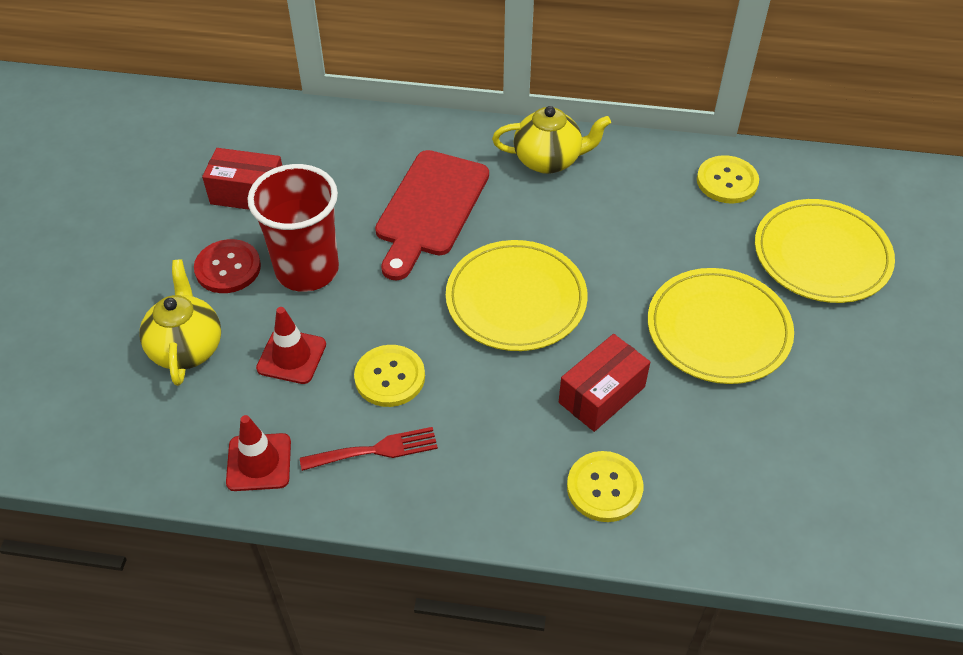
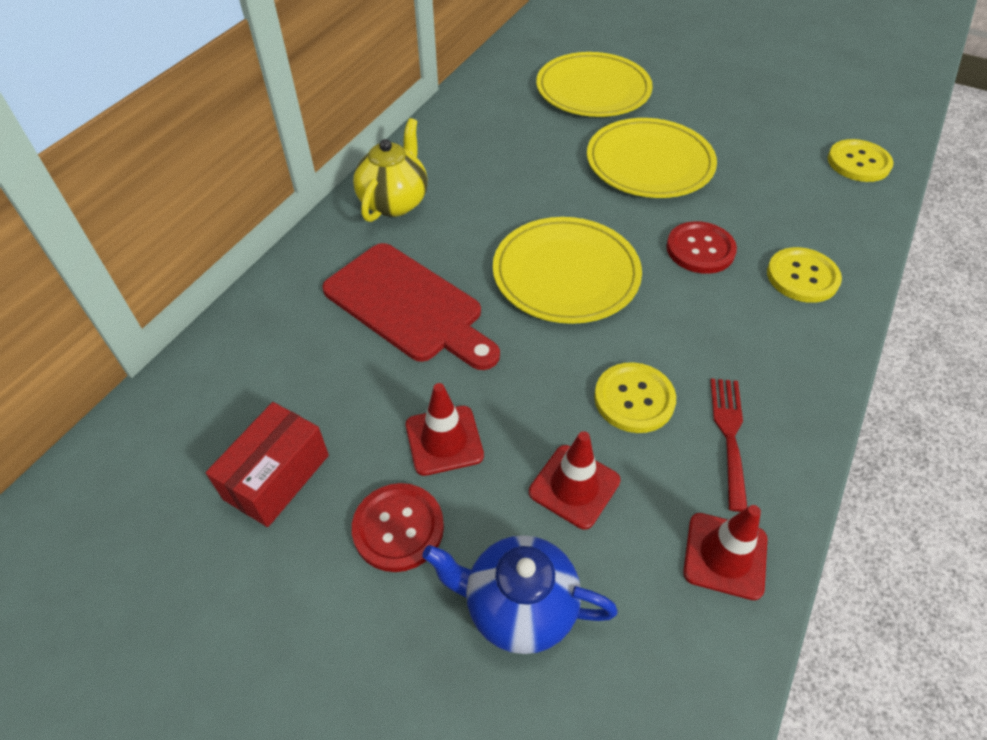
camera: 70 degrees left, 0 degrees up
yellow teapot [139,259,221,386] -> blue teapot [422,535,618,654]
red cup [247,164,339,292] -> red traffic cone [406,383,484,476]
red box [559,334,650,432] -> red button [666,221,737,274]
yellow button [697,155,759,203] -> yellow button moved to [828,139,894,182]

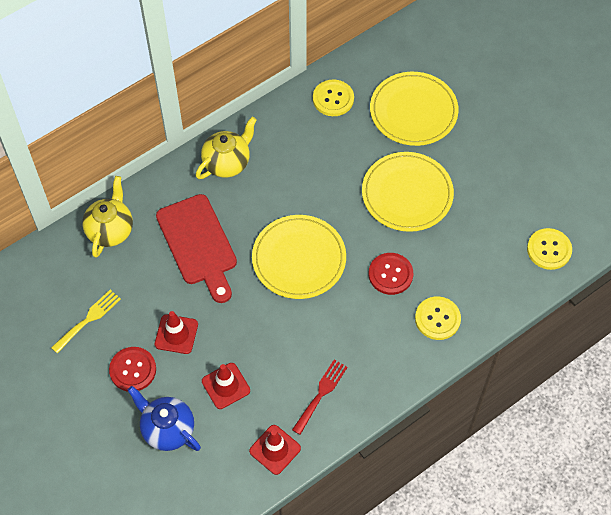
camera: 25 degrees right, 10 degrees up
red box [206,402,329,527] -> yellow fork [51,290,121,354]
yellow button [594,362,676,433] -> yellow button moved to [313,79,354,116]
none -> yellow teapot [82,176,133,258]

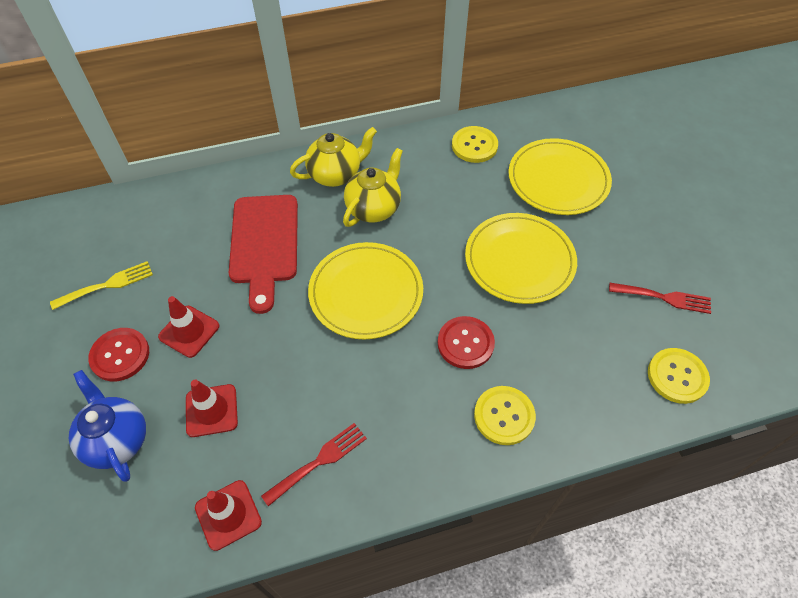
camera: 20 degrees right, 5 degrees down
yellow teapot [82,176,133,258] -> yellow teapot moved to [343,148,403,227]
none -> red fork [609,283,711,314]

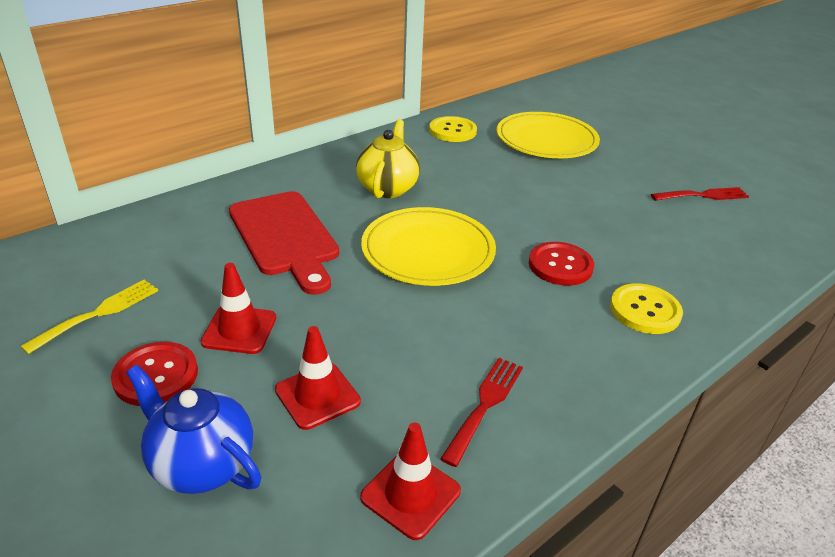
camera: 25 degrees left, 20 degrees down
yellow teapot [290,127,377,187] -> none
yellow plate [465,213,577,304] -> none
yellow button [648,348,710,404] -> none

